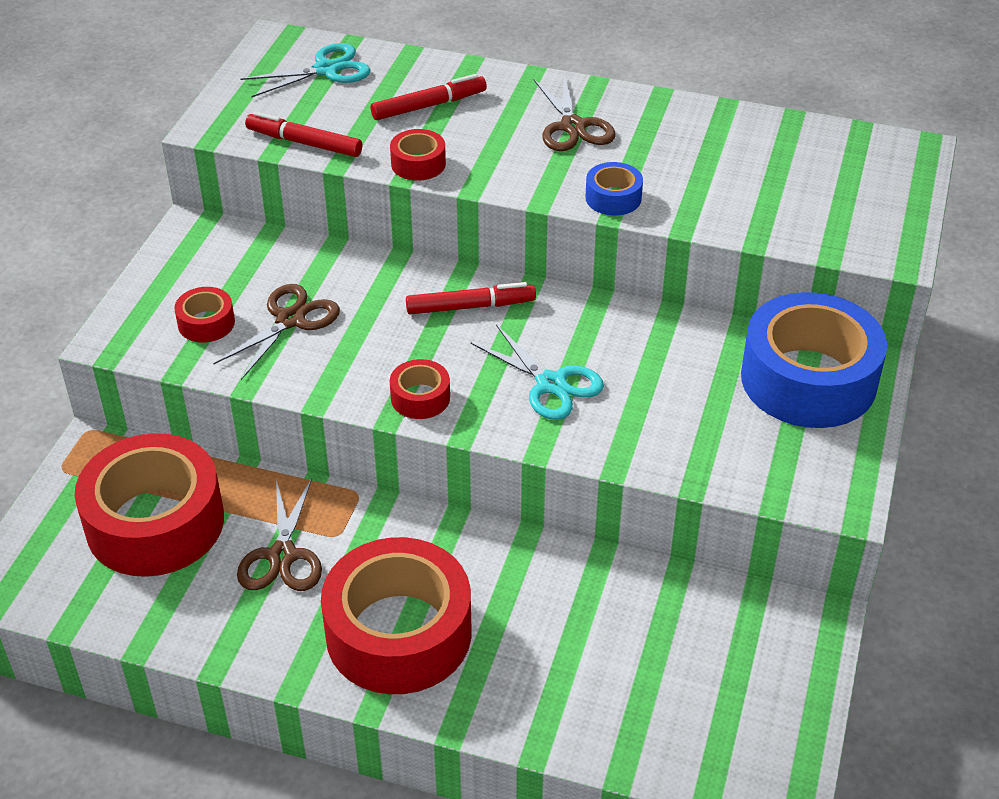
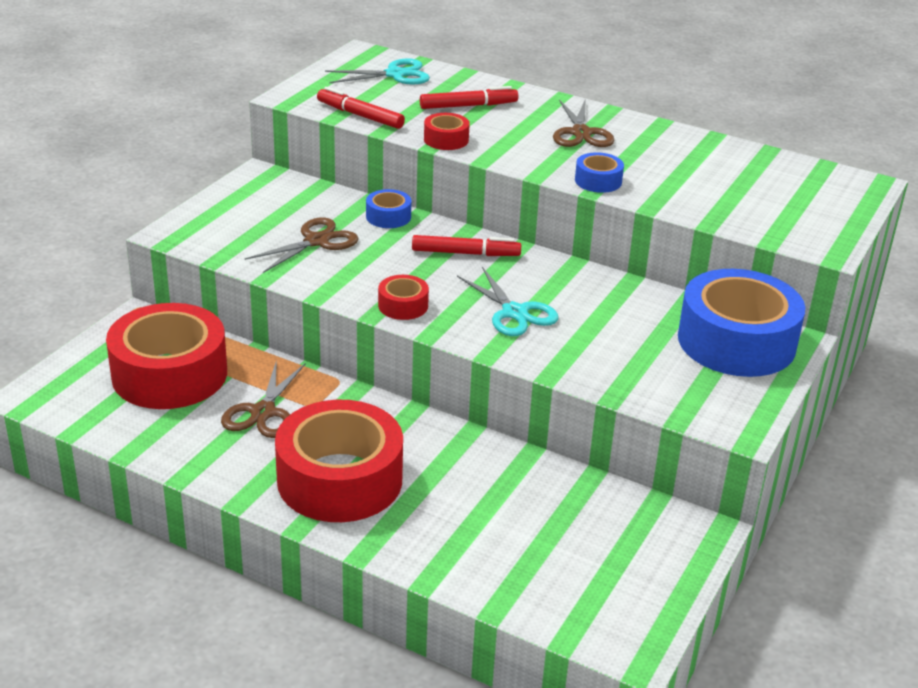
camera: 10 degrees right, 10 degrees down
red tape [174,287,235,343] -> none
none -> blue tape [366,189,411,228]

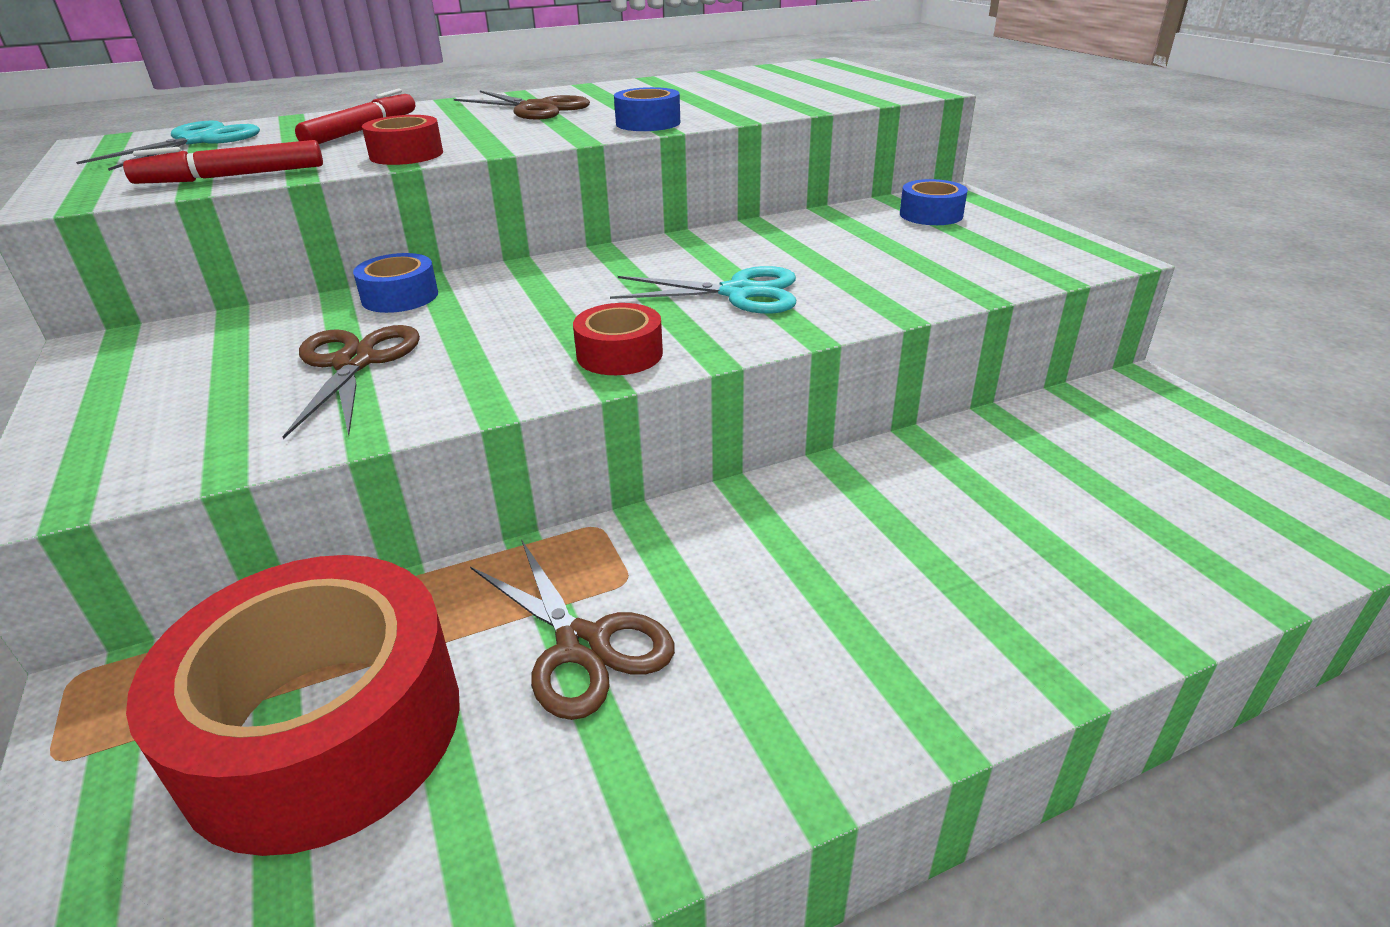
camera: 50 degrees left, 0 degrees up
red tape [275,400,403,522] -> none
red marker [412,235,521,256] -> none
blue tape [678,269,806,377] -> blue tape [900,179,968,225], size x0.44

